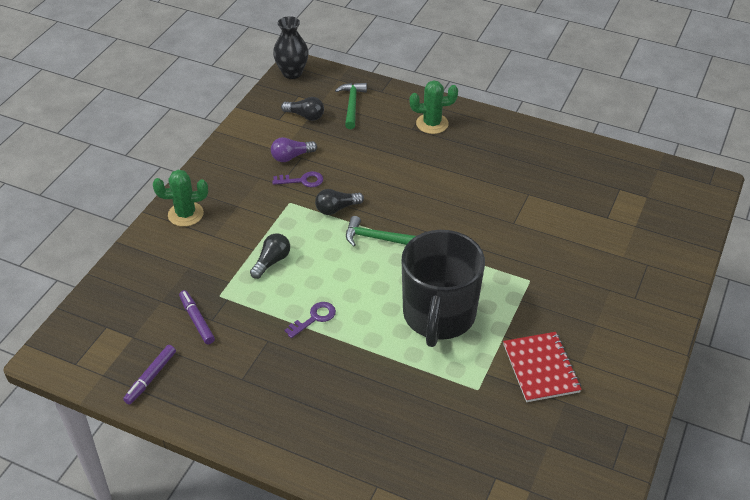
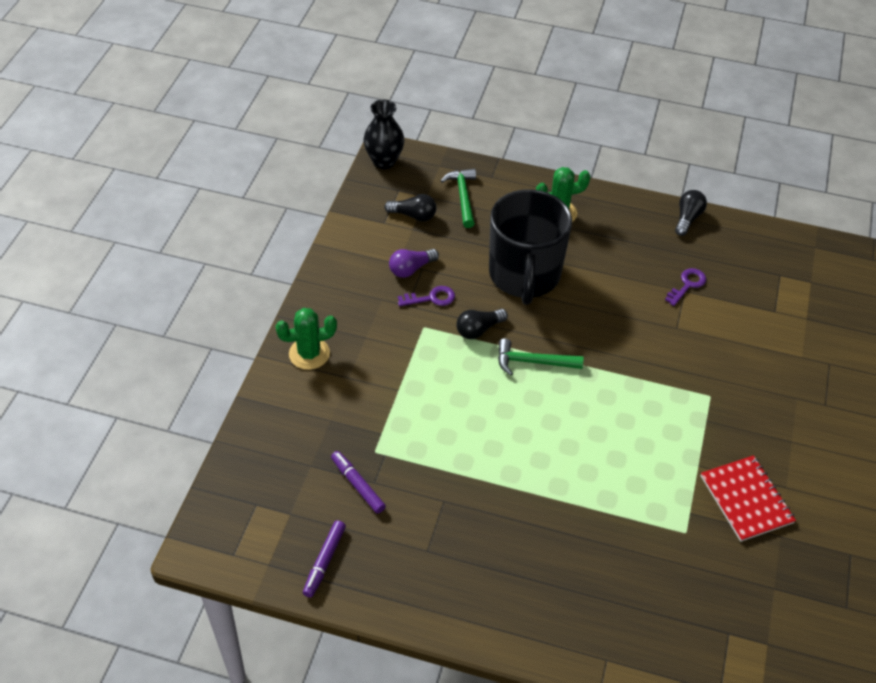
camera: 10 degrees left, 5 degrees up
black light bulb [250,233,290,279] -> black light bulb moved to [675,190,707,236]
purple key [284,302,336,338] -> purple key moved to [665,268,707,306]
black mug [402,230,485,347] -> black mug moved to [489,189,572,305]

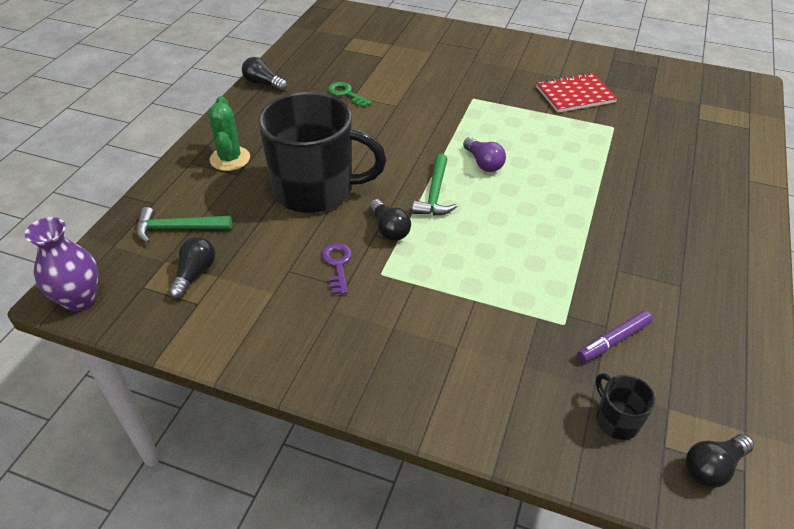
camera: 85 degrees left, 5 degrees down
green cactus [276,308,337,370] -> none
purple marker [303,520,346,597] -> none
black vase [364,99,404,169] -> purple vase [25,217,99,311]
purple light bulb [389,249,439,278] -> purple light bulb moved to [463,137,506,172]
purple key [665,268,707,306] -> green key [328,82,372,108]
none -> black mug [595,373,655,440]
none -> black light bulb [686,434,754,488]

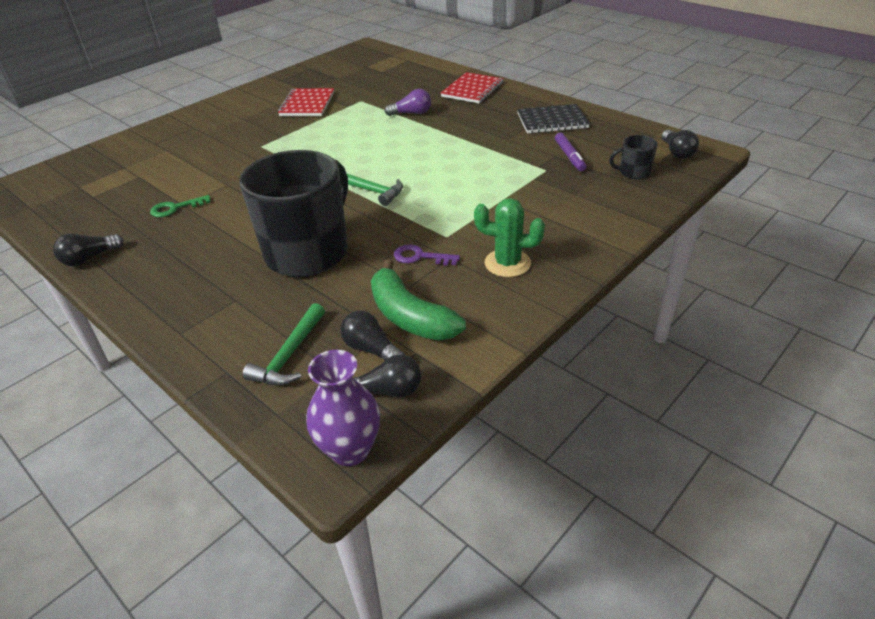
camera: 65 degrees left, 5 degrees down
green cactus [208,96,250,171] -> green cactus moved to [474,198,545,277]
black light bulb [369,199,411,241] -> black light bulb moved to [354,355,421,397]
purple light bulb [463,137,506,172] -> purple light bulb moved to [385,89,431,116]
none -> green banana [371,259,466,341]
none -> red notebook [441,72,504,103]
none -> black notebook [517,104,590,134]

